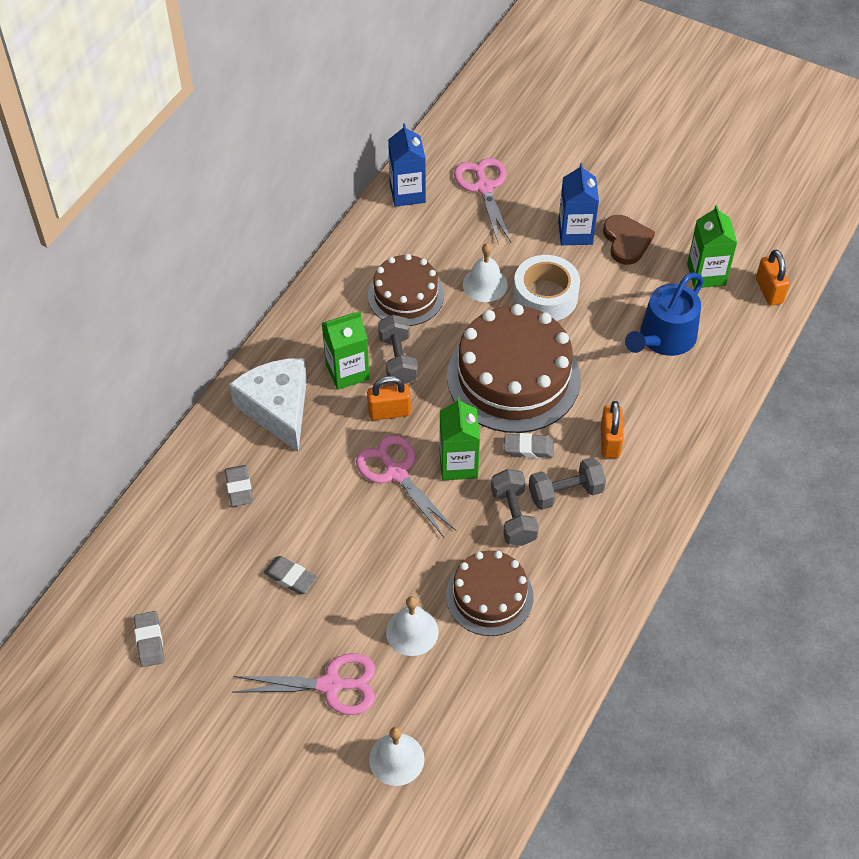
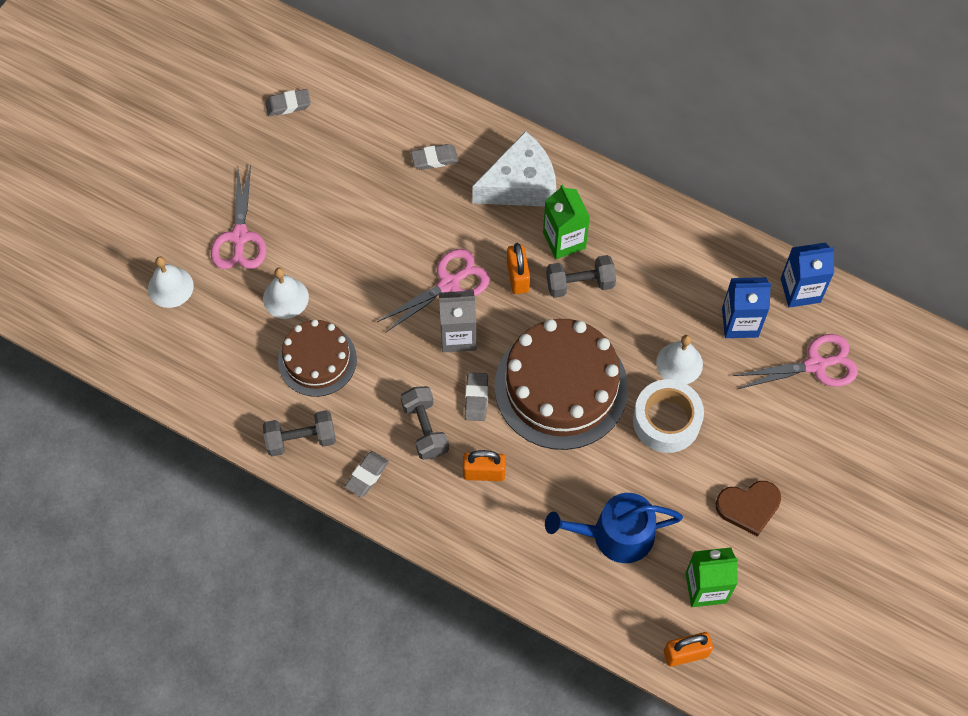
camera: 90 degrees right, 10 degrees up
grey eraser [264,556,318,595] -> grey eraser moved to [344,451,389,497]
brown cake [368,254,444,326] -> none
green carton [439,397,480,480] -> grey carton [439,290,476,353]
grey dumbbell [491,469,539,546] -> grey dumbbell moved to [263,410,336,456]
blue carton [558,163,599,245] -> blue carton moved to [722,277,772,338]
blue watering can [625,273,704,356] -> blue watering can turned 45 degrees counterclockwise [545,493,683,563]

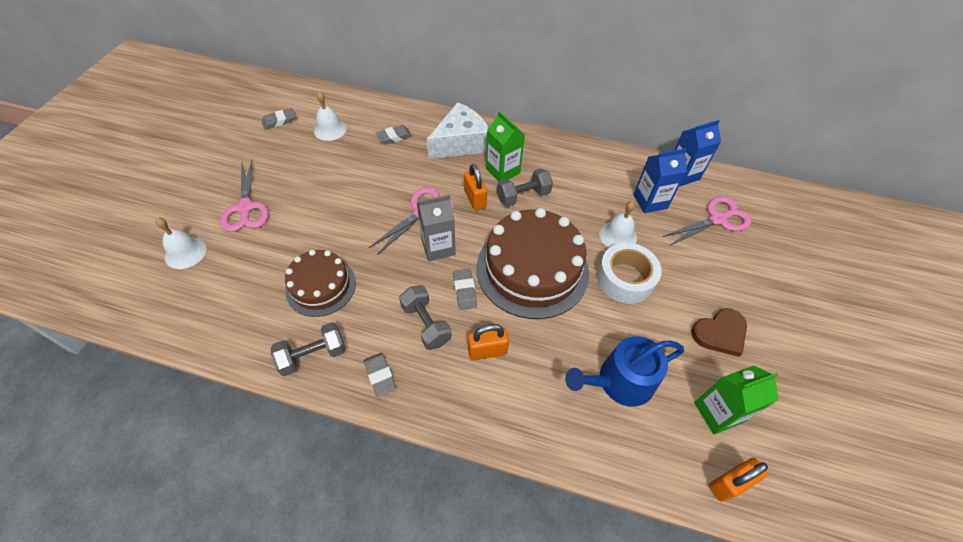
camera: 15 degrees left, 10 degrees down
white bell [263,268,309,319] -> white bell moved to [314,91,347,141]
grey eraser [344,451,389,497] -> grey eraser turned 45 degrees counterclockwise [364,353,396,397]

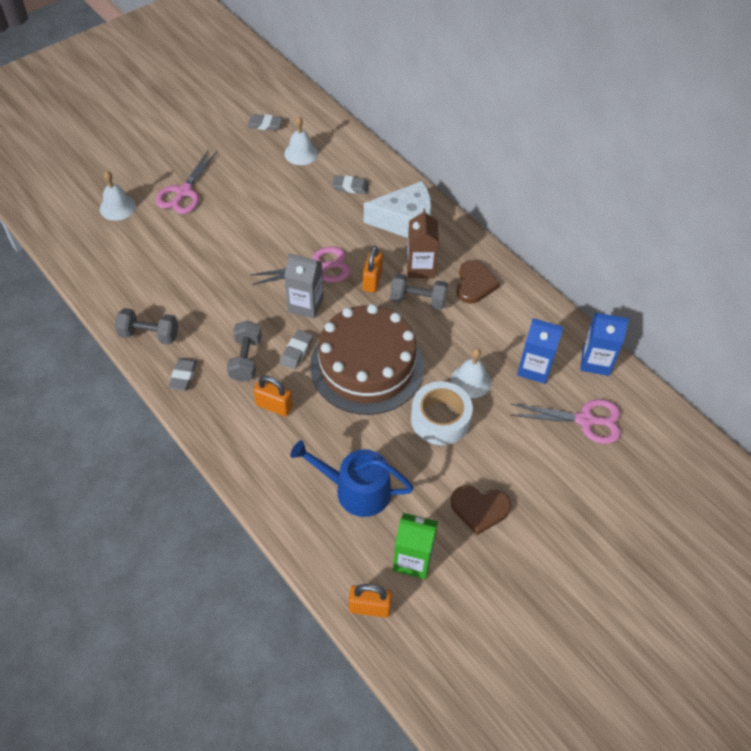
camera: 35 degrees right, 0 degrees up
brown cake [285,250,356,317] -> none
green carton [486,111,525,182] -> brown carton [407,209,439,278]
none -> brown heart [457,260,500,303]

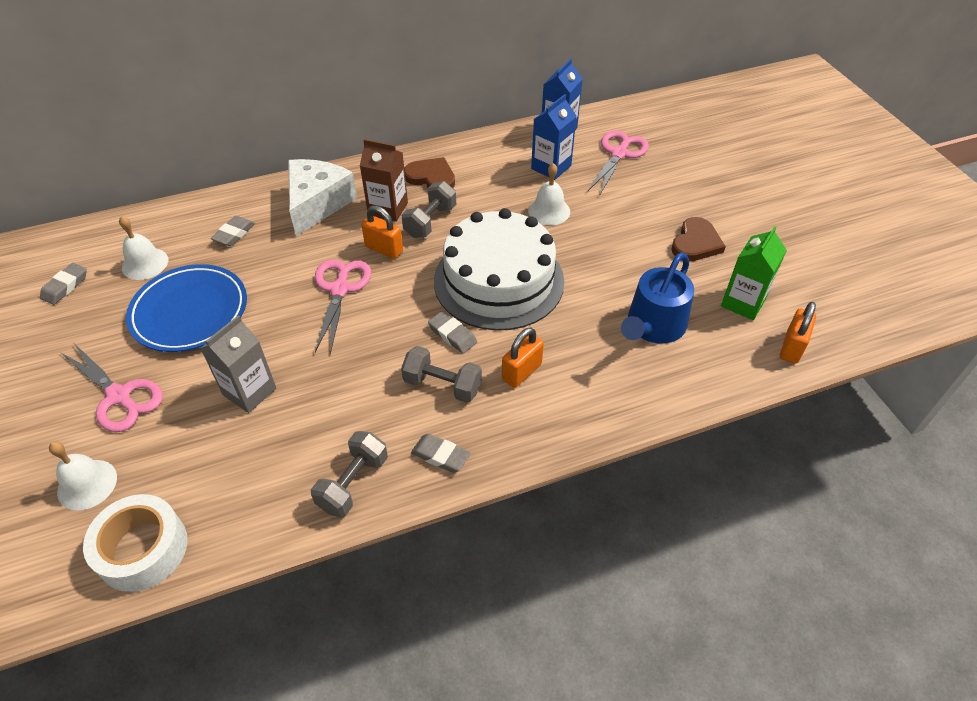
camera: 70 degrees left, 5 degrees down
grey carton [284,253,324,319] -> grey carton moved to [200,315,276,413]
brown cake [310,304,424,415] -> white cake [434,208,564,331]
white tape [411,381,473,445] -> white tape moved to [83,494,188,592]
none -> blue plate [126,264,247,352]

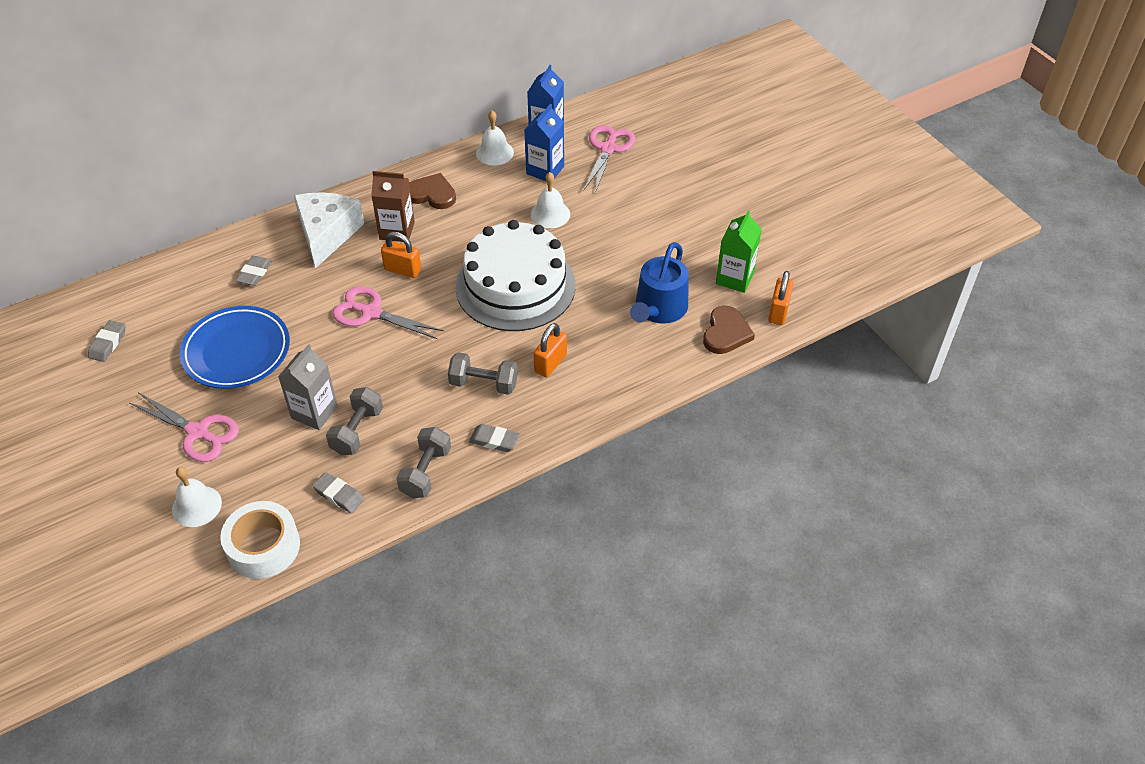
camera: 10 degrees left, 0 degrees up
white bell [119,216,168,280] -> white bell moved to [476,110,514,165]
pink scissors [315,259,371,354] -> pink scissors turned 60 degrees counterclockwise [332,286,444,339]
grey dumbbell [402,181,456,238] -> grey dumbbell moved to [326,387,383,455]
grey eraser [428,311,477,354] -> grey eraser moved to [313,472,365,513]
brown heart [671,217,726,261] -> brown heart moved to [703,306,755,354]

